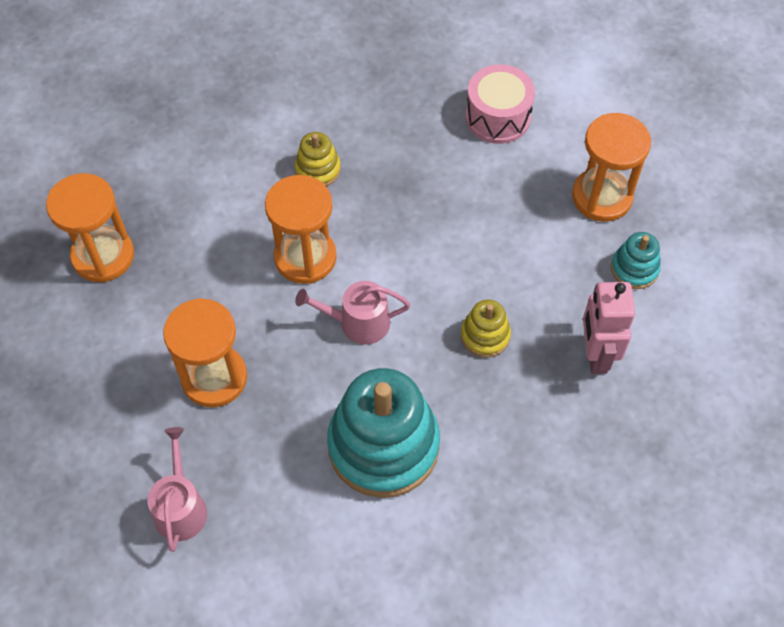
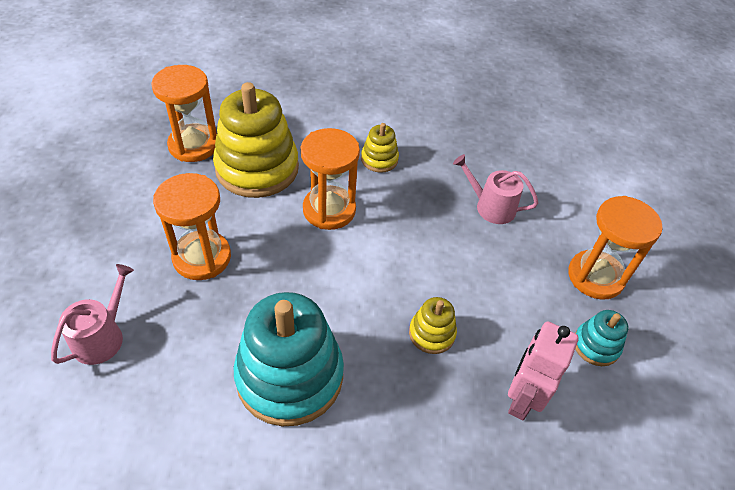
camera: 25 degrees right, 10 degrees down
pink watering can [295,281,410,345] -> pink watering can moved to [453,154,538,224]
pink drum [466,64,535,144] -> none
none -> yellow stacking toy [213,82,299,198]

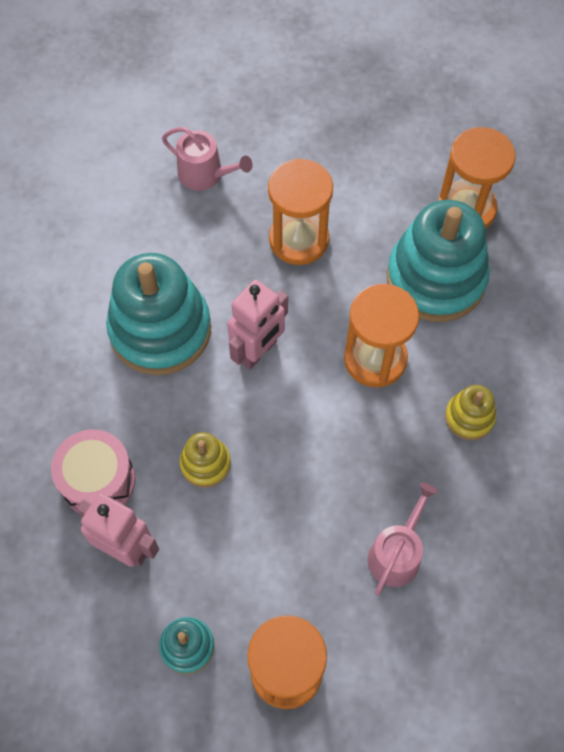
camera: 95 degrees right, 15 degrees up
yellow stacking toy [213,82,299,198] -> turquoise stacking toy [387,200,490,322]
none -> pink drum [51,429,135,512]
none -> pink robot [227,280,288,370]

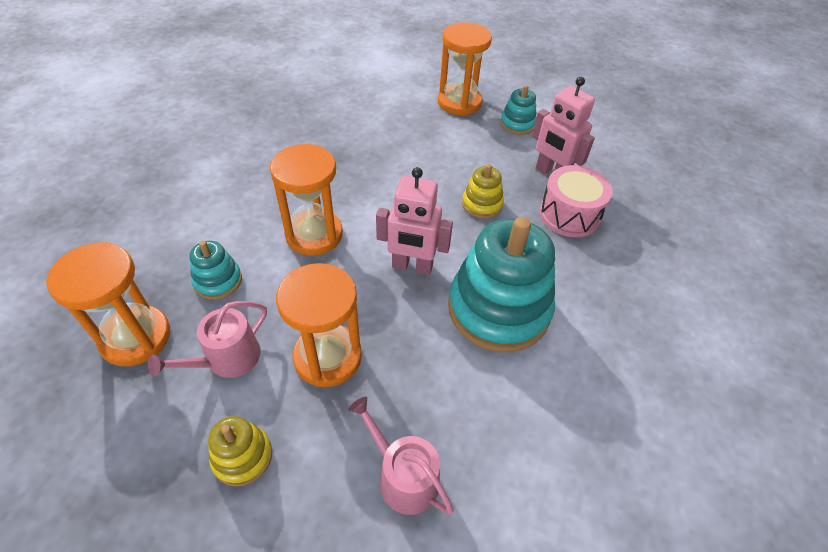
camera: 165 degrees left, 15 degrees down
pink robot [227,280,288,370] -> pink robot turned 135 degrees counterclockwise [376,167,453,275]
pink watering can [367,483,438,596] -> pink watering can moved to [148,301,267,378]
turquoise stacking toy [387,200,490,322] -> turquoise stacking toy [189,241,242,300], size x0.47
yellow stacking toy [445,385,496,440] -> yellow stacking toy moved to [208,416,272,487]

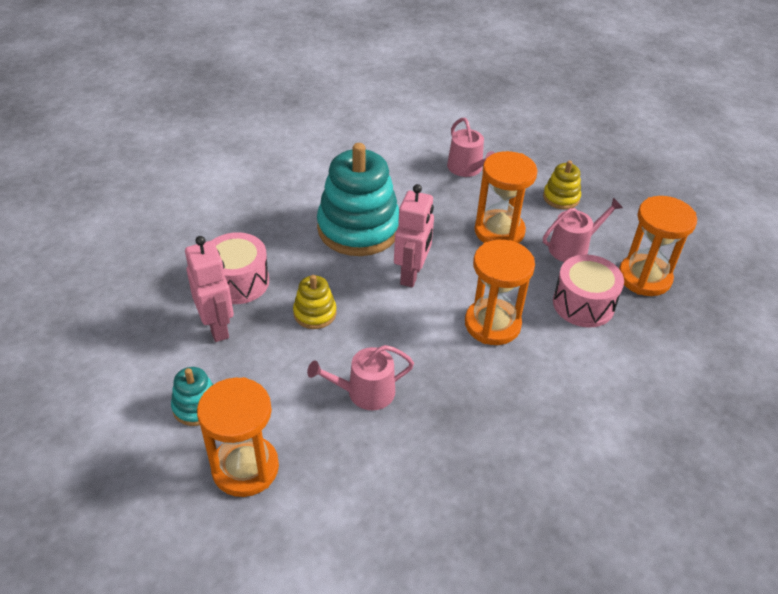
camera: 160 degrees left, 5 degrees down
turquoise stacking toy [189,241,242,300] -> pink drum [553,255,624,327]
pink robot [376,167,453,275] -> pink robot turned 75 degrees clockwise [394,184,434,287]
none -> pink watering can [307,345,414,410]

